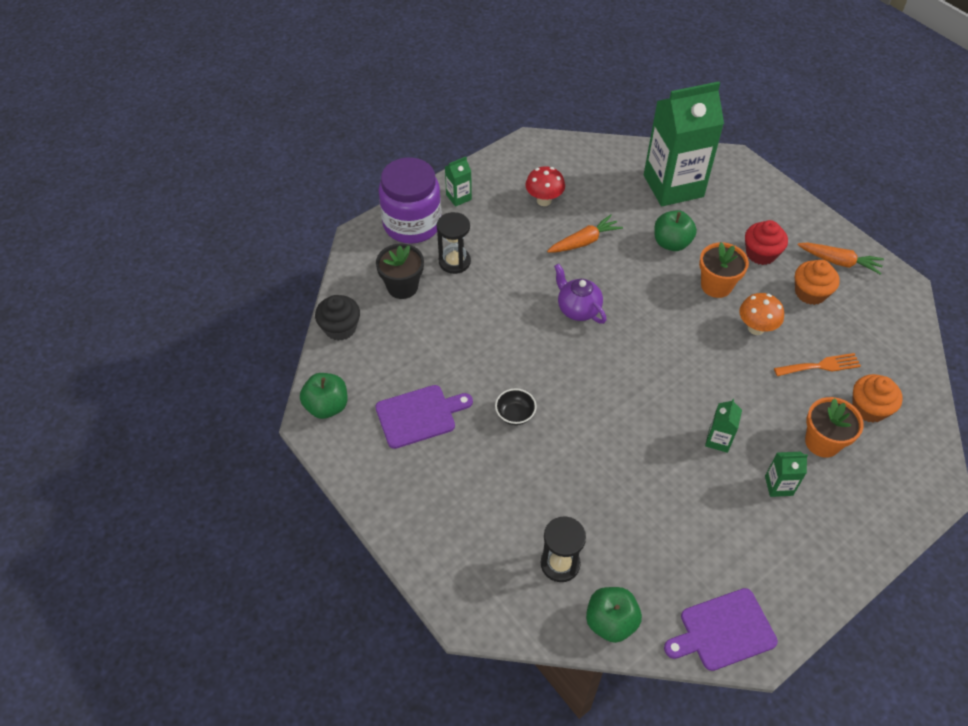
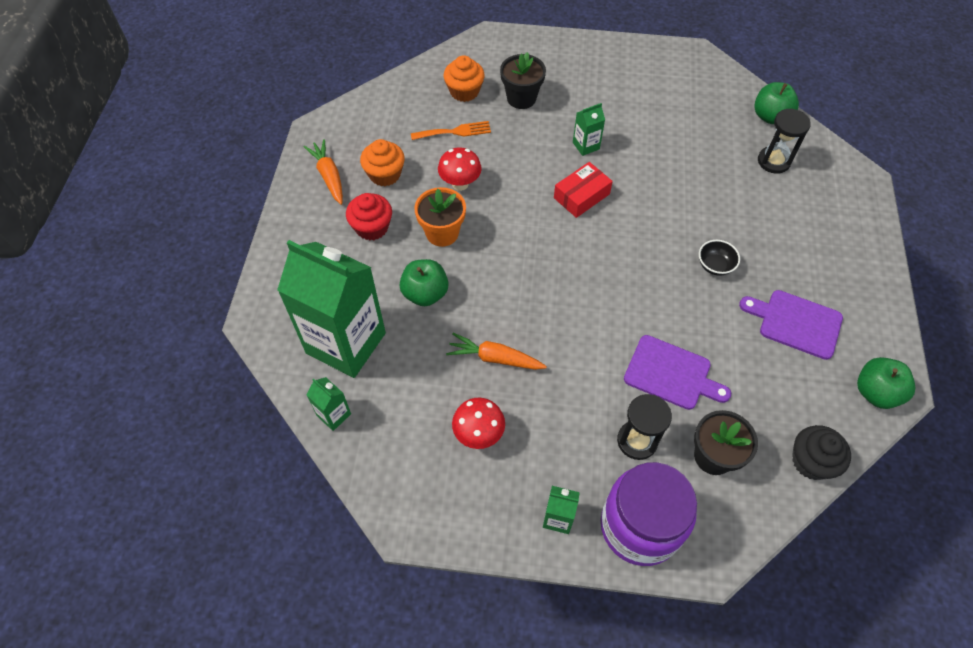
camera: 135 degrees left, 5 degrees up
purple teapot [554,264,607,324] -> none
purple cutting board [664,588,778,671] -> purple cutting board moved to [624,335,731,410]
orange mushroom [739,293,784,335] -> red mushroom [438,147,482,191]
green carton [765,452,808,497] -> green carton moved to [306,377,351,431]
orange fork [774,353,861,376] -> orange fork turned 135 degrees clockwise [411,121,491,140]
orange flower pot [805,397,864,458] -> black flower pot [500,52,546,109]
none -> red box [554,162,613,218]

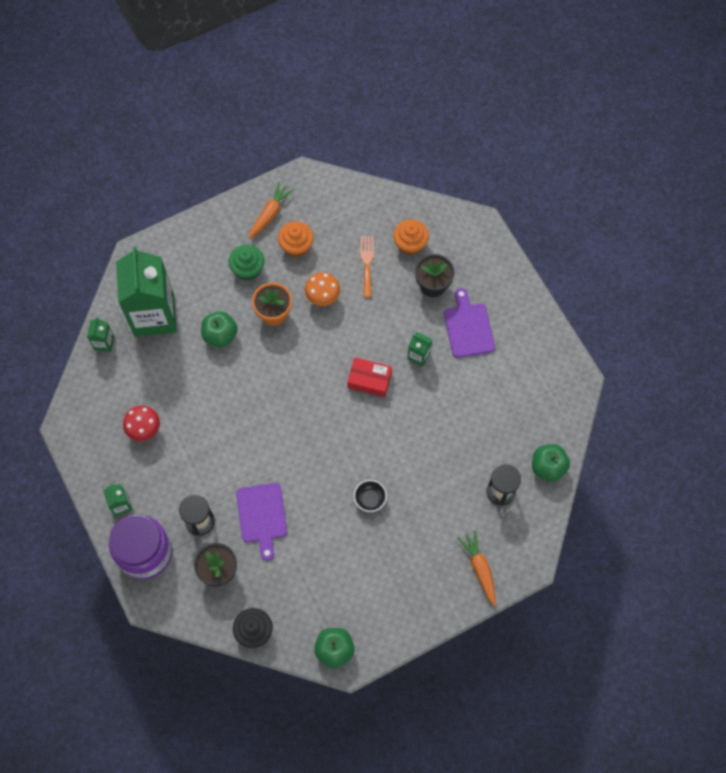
camera: 55 degrees right, 10 degrees up
red cupcake [346,193,392,240] -> green cupcake [229,245,264,281]
orange fork [411,121,491,140] -> orange fork turned 135 degrees counterclockwise [361,236,374,298]
red mushroom [438,147,482,191] -> orange mushroom [305,272,340,306]
orange carrot [446,333,547,370] -> orange carrot moved to [457,531,496,606]
purple cutting board [739,290,843,360] -> purple cutting board moved to [444,288,495,358]

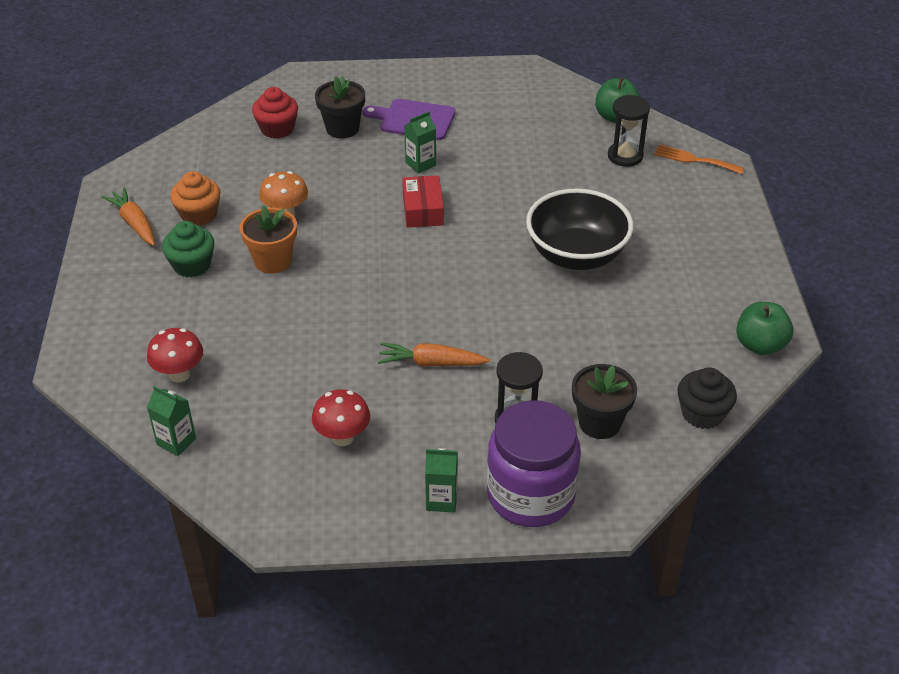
camera: 65 degrees left, 25 degrees down
green carton [116,247,177,337] -> red mushroom [147,328,203,383]
green apple [201,311,238,347] -> none
purple cutting board [236,483,287,561] -> none
red box [347,357,392,397] -> red box turned 45 degrees counterclockwise [402,175,444,227]
black bowl [354,480,387,512] -> black bowl [526,189,634,270], size x2.36
orange fork [361,236,374,298] -> orange fork moved to [654,144,744,174]
orange cupcake [393,219,429,255] -> red cupcake [252,87,298,139]
orange carrot [457,531,496,606] -> orange carrot moved to [378,342,490,366]

